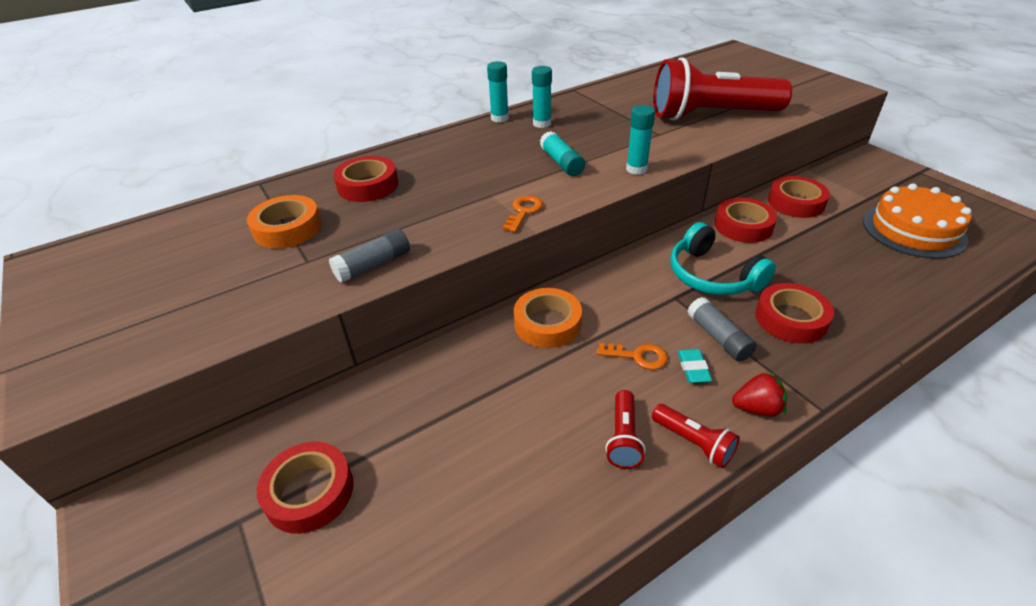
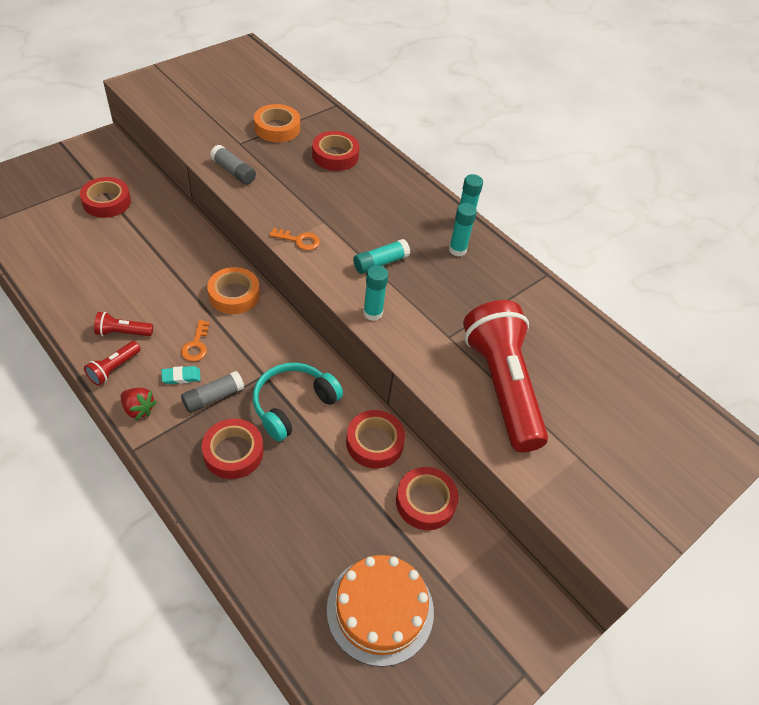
camera: 75 degrees right, 10 degrees up
red strawberry [732,371,787,417] -> red strawberry turned 45 degrees counterclockwise [121,388,157,420]

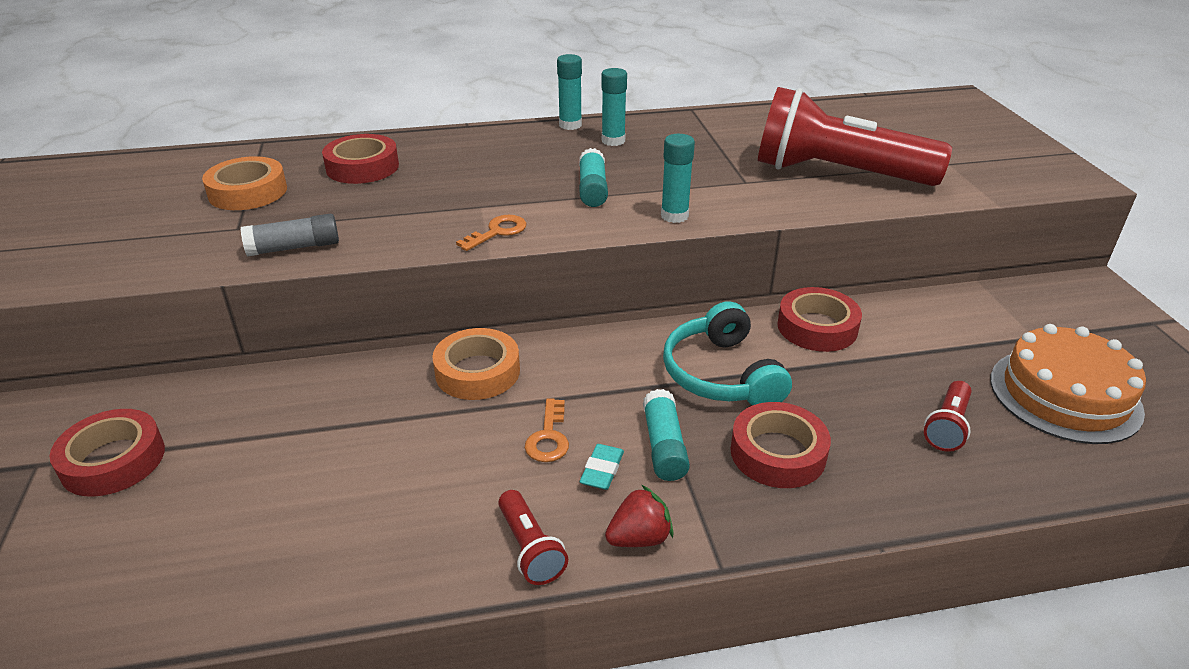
camera: 55 degrees left, 15 degrees down
red flashlight [94,312,153,336] -> red flashlight moved to [924,381,972,452]
orange key [181,320,209,361] -> orange key turned 60 degrees clockwise [525,398,569,462]
grey glue stick [181,371,244,413] -> turquoise glue stick [643,389,690,481]
red tape [396,467,459,530] -> none

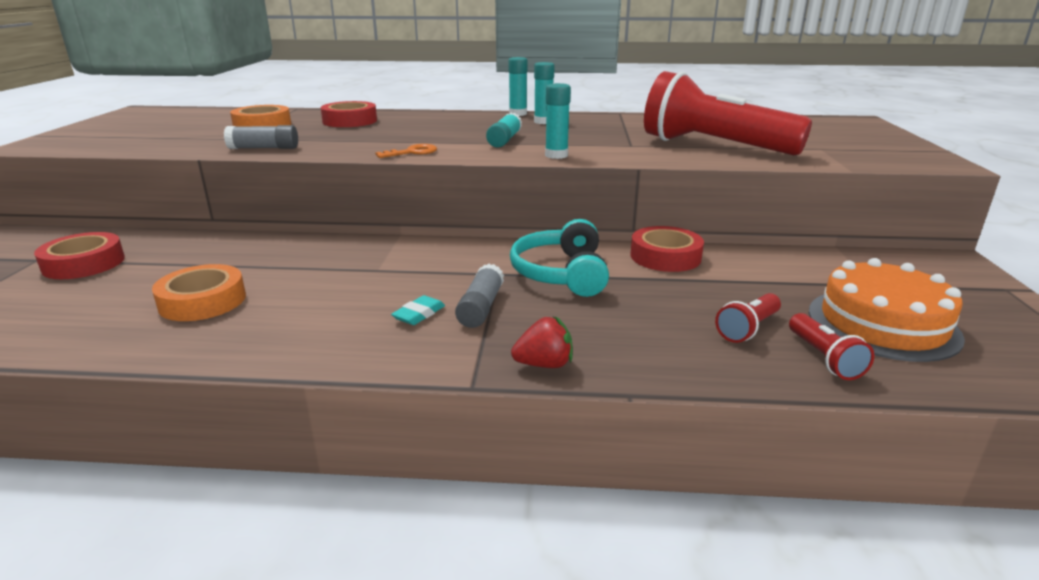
camera: 15 degrees right, 10 degrees down
orange tape [432,328,520,400] -> orange tape moved to [152,264,246,321]
red flashlight [498,490,568,585] -> red flashlight moved to [789,313,874,380]
orange key [525,398,569,462] -> none
red strawberry [605,485,674,547] -> red strawberry moved to [511,316,573,368]
turquoise glue stick [643,389,690,481] -> grey glue stick [455,264,504,328]
red tape [730,402,831,488] -> none

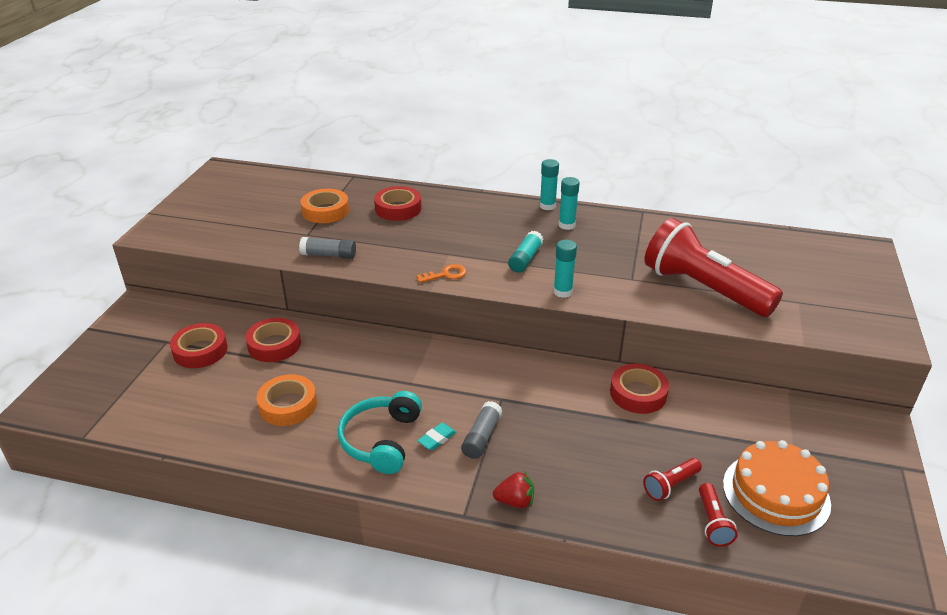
camera: 10 degrees right, 10 degrees up
turquoise headphones [510,219,609,297] -> turquoise headphones moved to [338,391,422,474]
none -> red tape [245,318,301,362]

